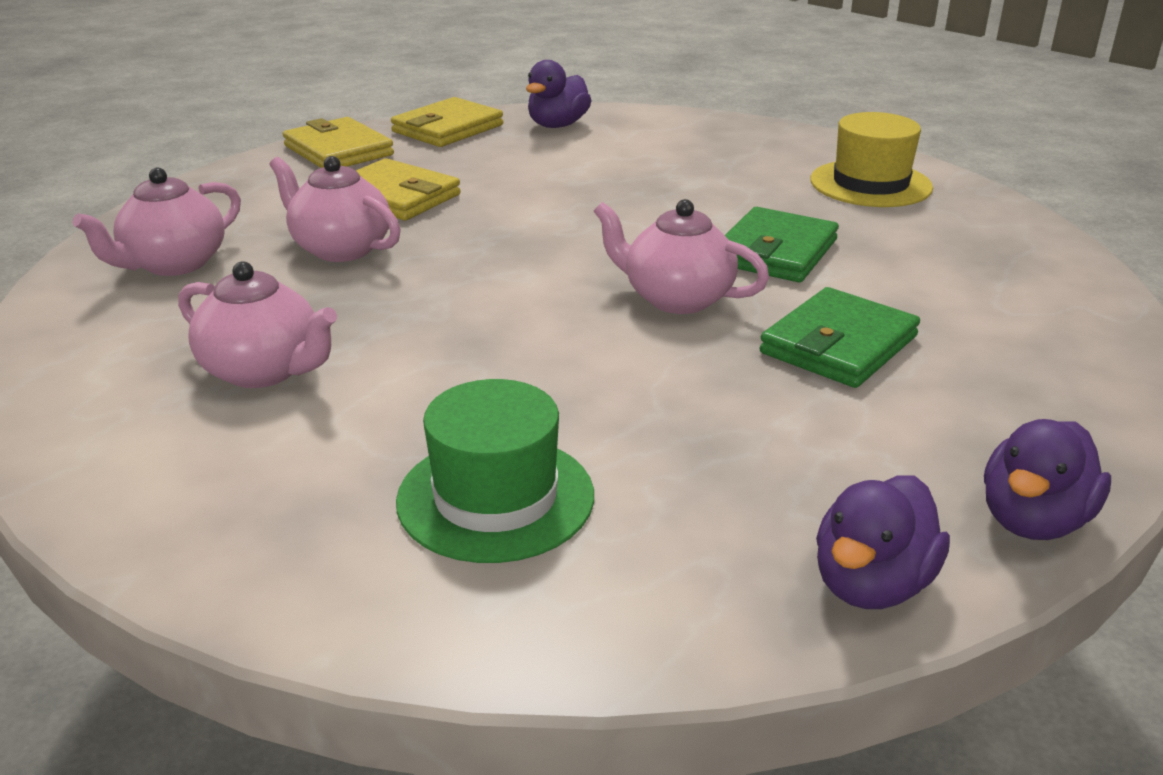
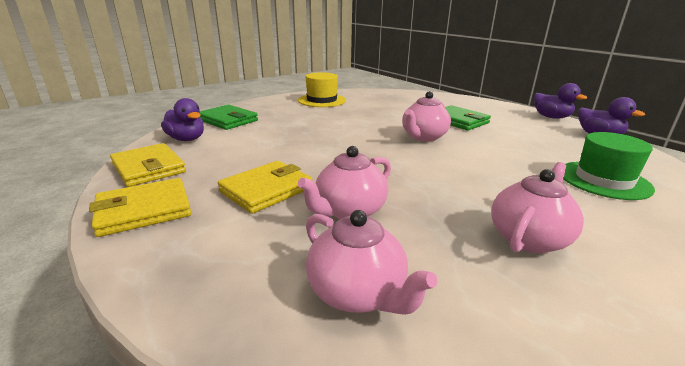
camera: 80 degrees left, 5 degrees down
green wallet [725,207,839,282] -> green wallet moved to [200,105,258,130]

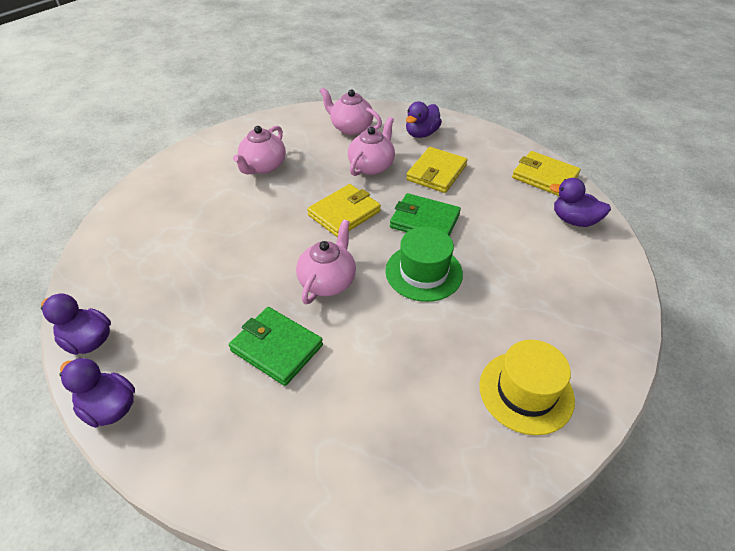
camera: 165 degrees right, 20 degrees up
yellow wallet [89,178,191,237] -> yellow wallet moved to [307,184,381,237]
green wallet [200,105,258,130] -> green wallet moved to [390,193,461,236]
green hat [563,132,655,200] -> green hat moved to [385,227,463,302]
none -> purple duck [406,101,442,138]

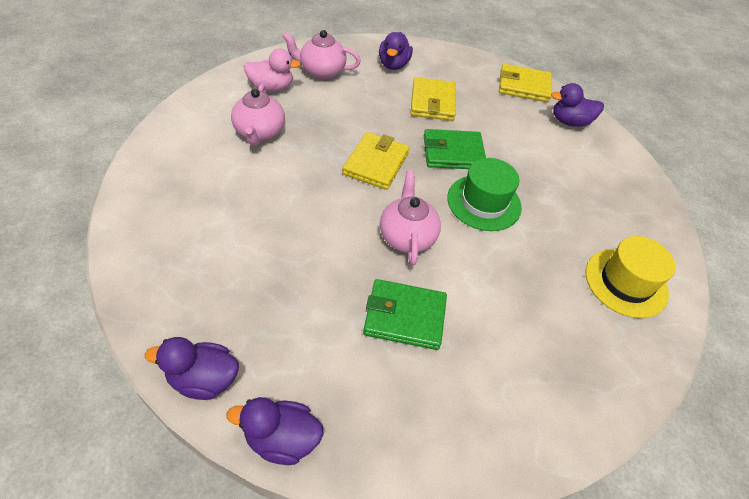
camera: 30 degrees left, 5 degrees up
pink teapot [348,117,395,176] -> none
none -> pink duck [244,49,301,92]

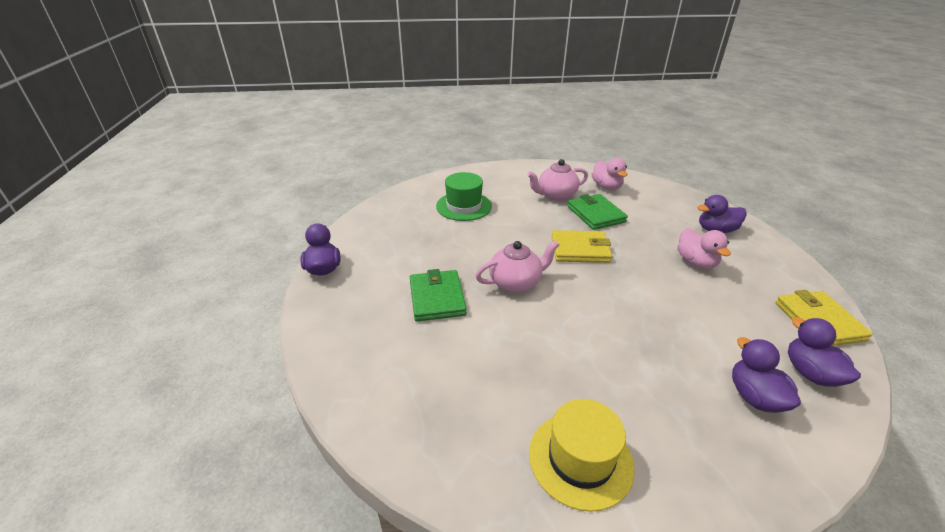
camera: 75 degrees right, 15 degrees down
purple duck [145,337,239,400] -> purple duck moved to [732,337,801,413]
pink teapot [282,30,361,79] -> none
yellow wallet [410,77,456,121] -> pink duck [677,228,731,269]
green wallet [424,129,486,169] -> green wallet moved to [568,194,628,230]
green hat [447,158,522,231] -> green hat moved to [436,172,492,221]

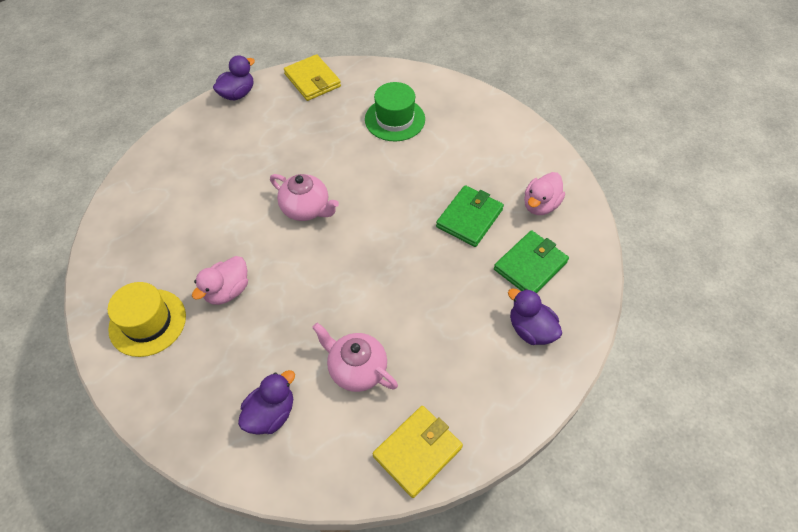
camera: 55 degrees right, 20 degrees up
green wallet [410,269,467,322] -> green wallet moved to [494,230,569,293]
pink teapot [527,159,588,201] -> pink teapot moved to [312,323,398,392]
yellow wallet [551,230,612,263] -> yellow wallet moved to [284,54,341,101]
pink duck [677,228,731,269] -> pink duck moved to [192,256,248,305]
purple duck [788,317,861,387] -> none

